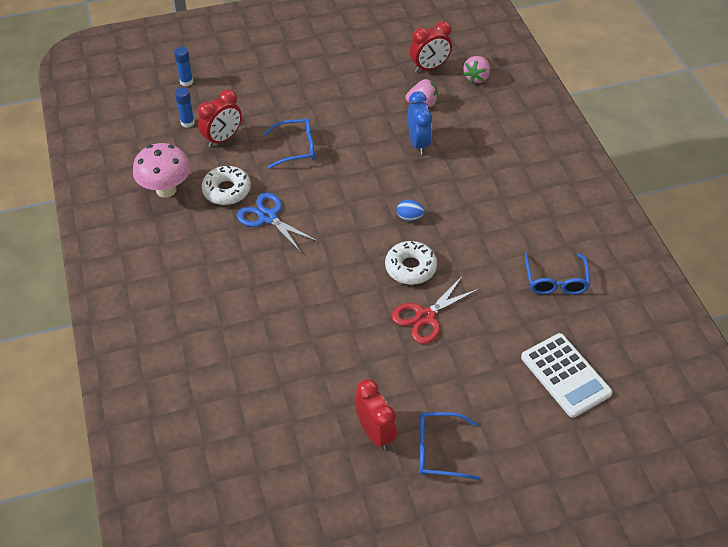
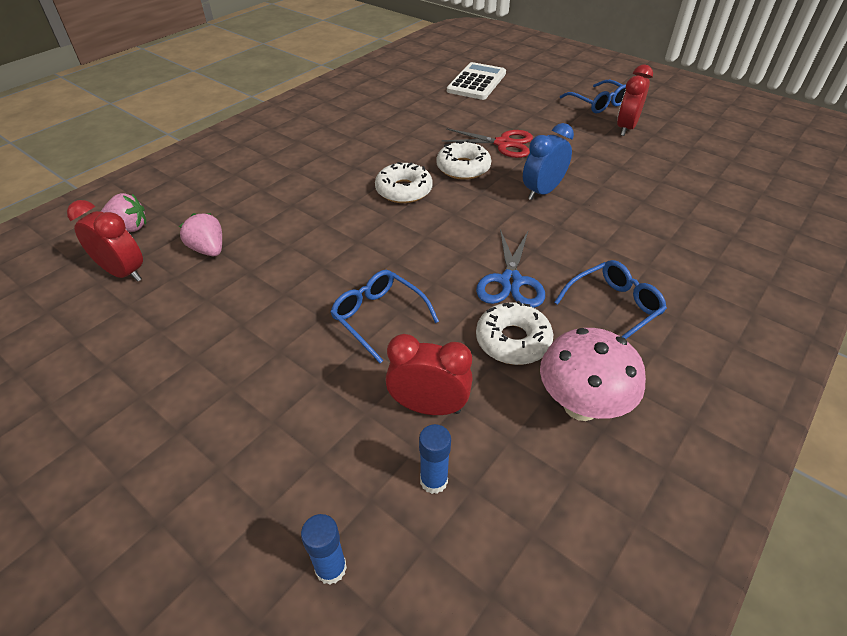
camera: 125 degrees left, 5 degrees down
blue egg [397,200,425,221] -> white donut [375,162,433,203]
blue clock [408,91,432,155] -> blue clock moved to [523,123,574,200]
blue glasses [525,253,590,295] -> blue glasses moved to [554,260,667,339]

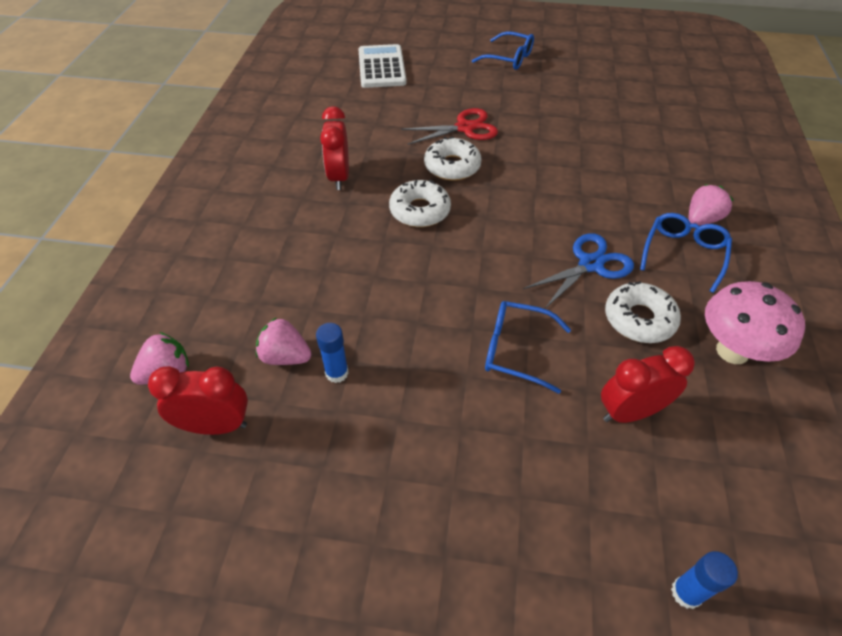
camera: 30 degrees left, 5 degrees up
blue glue stick [419,424,451,494] -> blue glue stick moved to [316,323,349,383]
blue scissors [476,229,545,308] -> blue scissors turned 105 degrees counterclockwise [523,233,634,308]
blue clock [523,123,574,200] -> none
red clock [617,64,653,136] -> red clock moved to [320,106,349,190]
none -> pink strawberry [689,184,734,225]

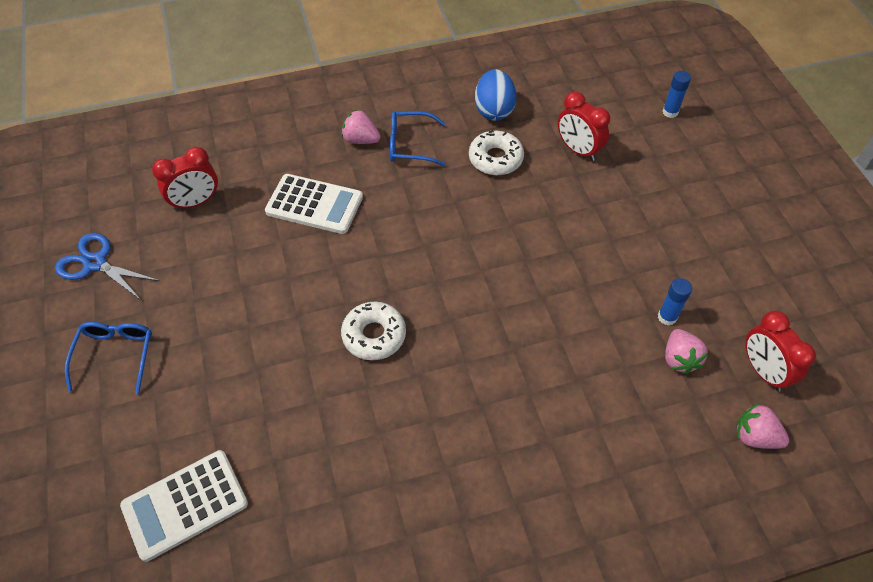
camera: 115 degrees left, 5 degrees up
red clock [320,106,349,190] -> red clock moved to [152,147,218,211]
white donut [389,180,451,227] -> none
red scissors [401,108,498,145] -> none
blue glasses [485,301,571,394] -> none
blue scissors [523,233,634,308] -> blue scissors moved to [55,233,160,301]
pink mushroom [705,281,805,364] -> blue egg [475,69,517,121]
none -> white calculator [265,174,363,234]

